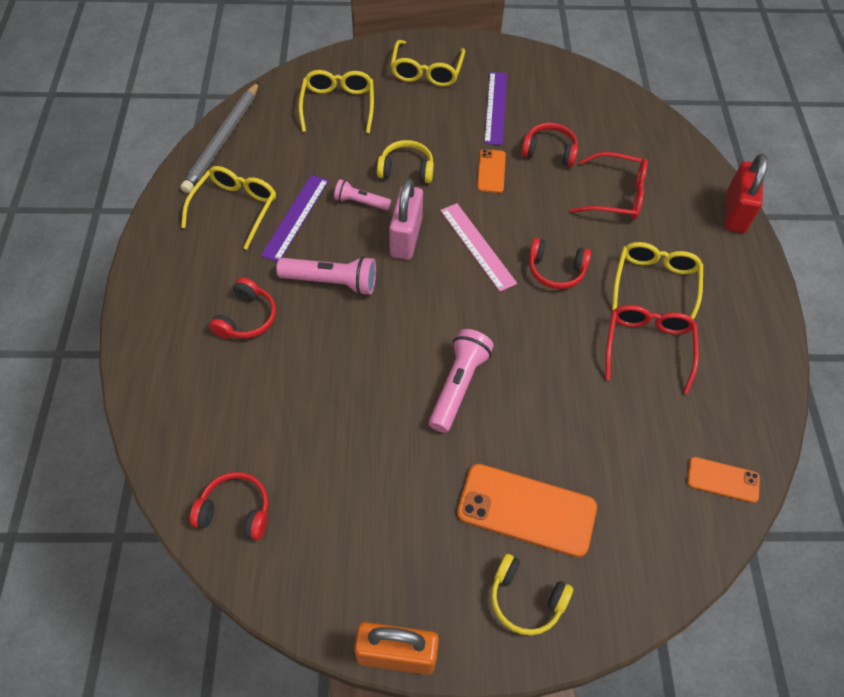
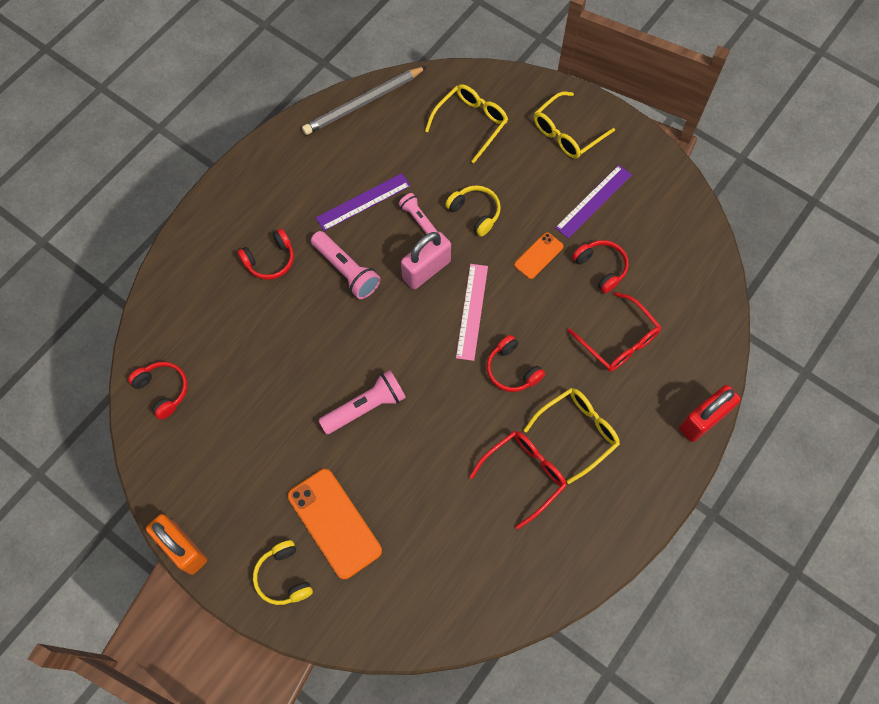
camera: 40 degrees right, 10 degrees up
yellow glasses [181,166,276,250] -> none
orange phone [687,457,760,503] -> none

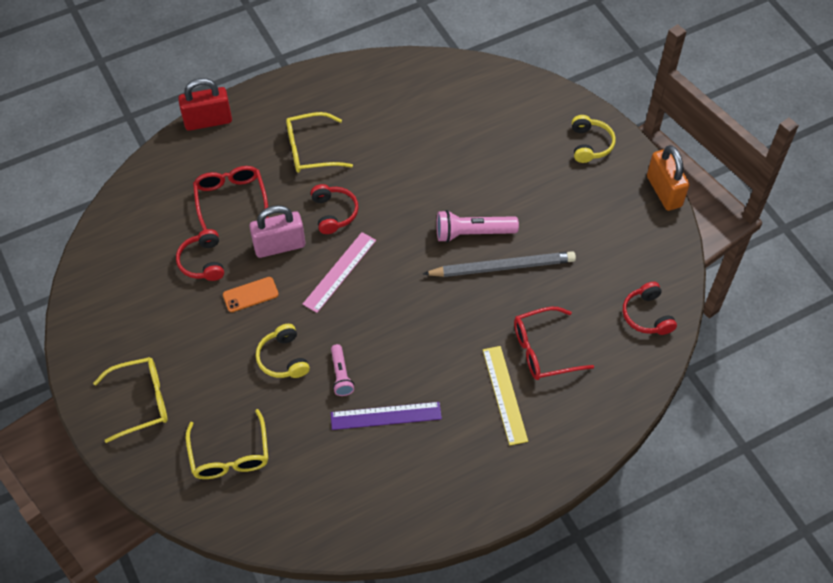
camera: 155 degrees left, 10 degrees down
red headphones [237,229,294,280] -> yellow ruler [483,346,528,445]
orange phone [288,469,382,579] -> none
grey pencil [302,66,427,135] -> grey pencil moved to [423,251,576,277]
pink flashlight [311,231,380,299] -> none
pink padlock [401,232,451,290] -> pink padlock moved to [249,205,305,258]
yellow glasses [425,84,508,163] -> yellow glasses turned 75 degrees counterclockwise [186,409,268,479]
red glasses [469,431,567,529] -> red glasses moved to [514,307,594,380]
purple ruler [555,165,632,238] -> none

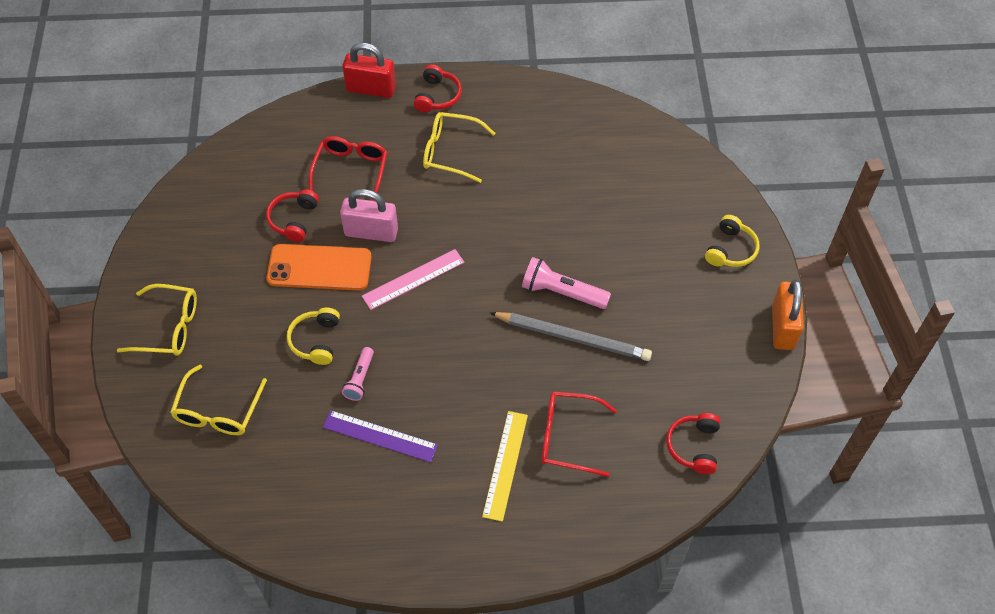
camera: 25 degrees right, 0 degrees up
orange phone [223,277,279,312] -> orange phone [267,244,372,290], size x1.85
red headphones [311,184,359,234] -> red headphones moved to [414,64,462,113]

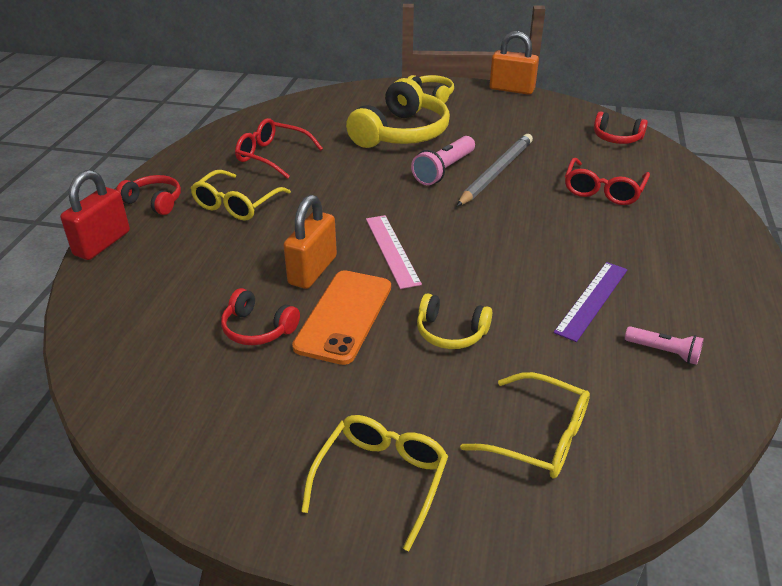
camera: 75 degrees left, 20 degrees down
red glasses [309,136,387,201] -> red glasses moved to [235,118,323,179]
pink padlock [340,189,398,242] -> orange padlock [283,195,337,289]
pink flashlight [342,347,374,401] -> pink flashlight moved to [625,326,704,365]
yellow ruler [482,411,528,522] -> none
none -> yellow headphones [346,78,450,148]

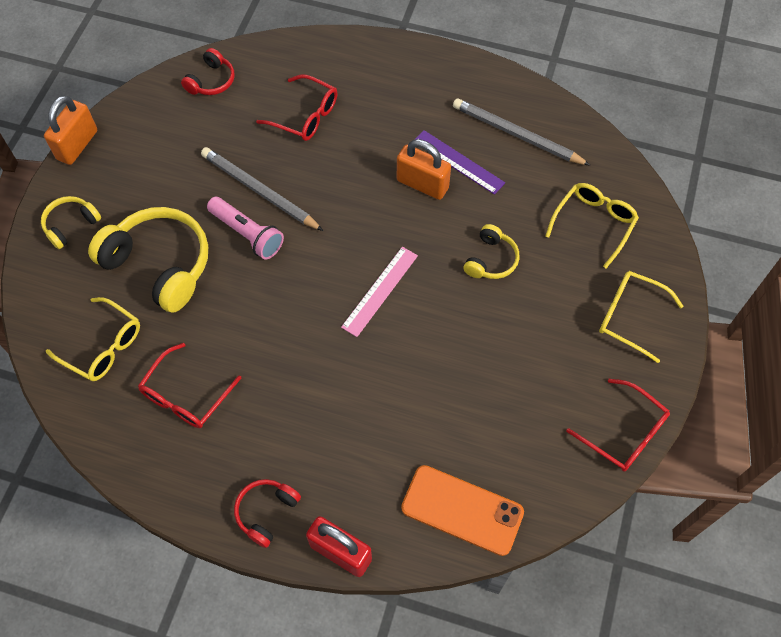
camera: 85 degrees left, 25 degrees up
yellow glasses [191,170,291,221] -> yellow glasses moved to [46,297,140,381]
red headphones [221,288,300,345] -> none
orange padlock [283,195,337,289] -> orange padlock moved to [397,139,451,200]
orange phone [292,270,391,365] -> orange phone moved to [401,465,524,556]
pink ruler [366,215,422,289] -> pink ruler turned 45 degrees counterclockwise [341,247,418,337]
pink flashlight [625,326,704,365] -> grey pencil [453,98,591,166]
none -> red glasses [566,379,670,471]

